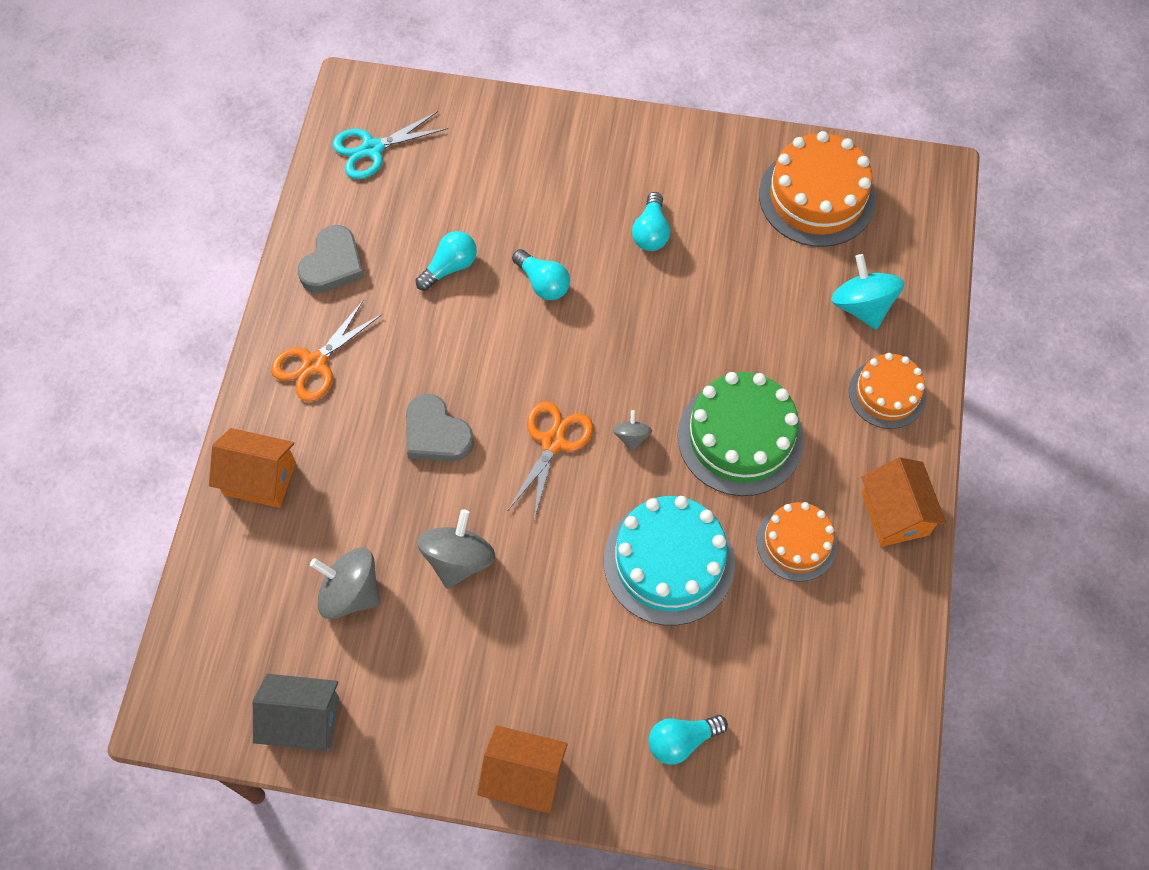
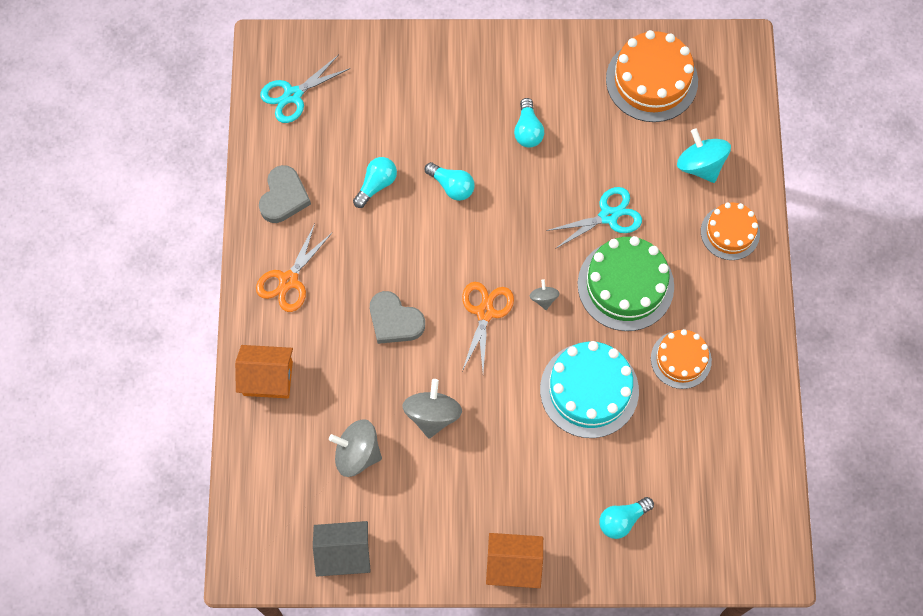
camera: 10 degrees left, 5 degrees up
orange house [861,457,946,547] -> none
none -> turquoise scissors [546,187,642,249]

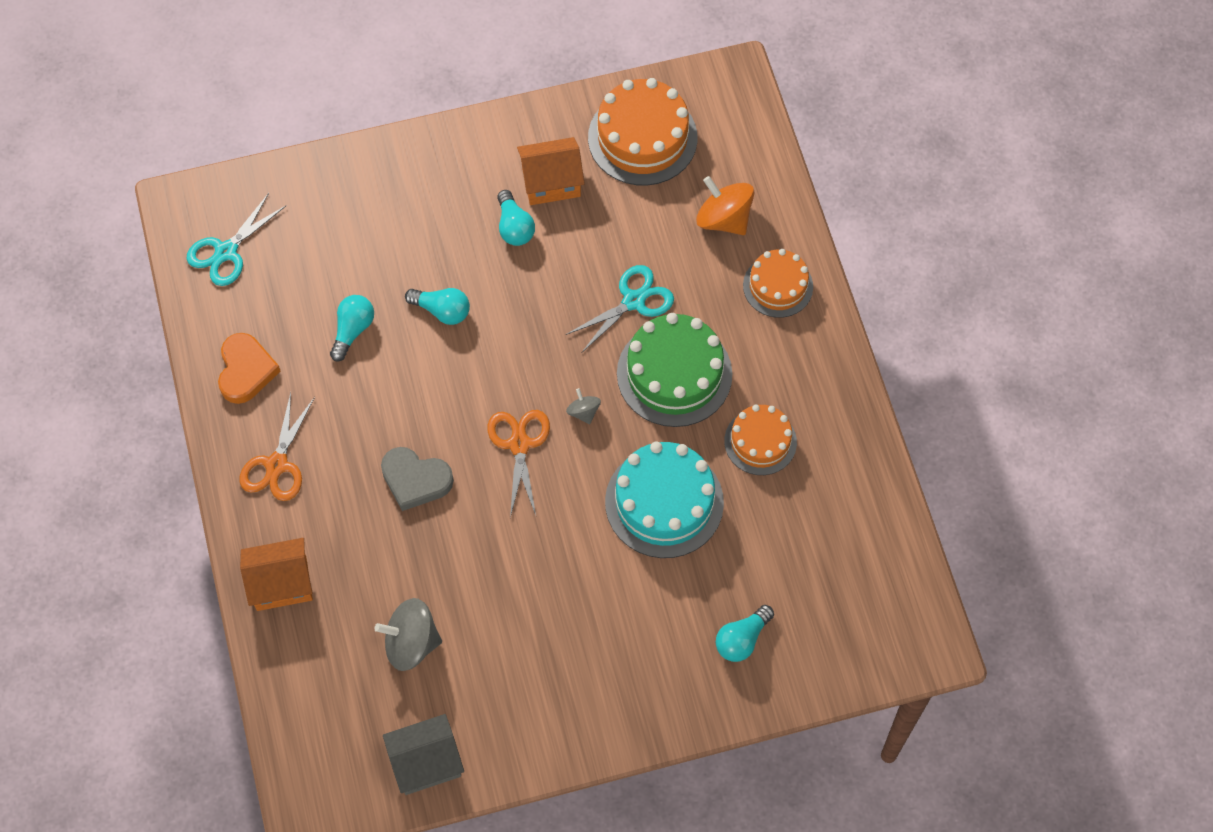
camera: 15 degrees left, 5 degrees down
grey heart [259,165,311,223] -> orange heart [218,333,280,404]
grey spinning top [402,379,462,438] -> none
orange house [486,533,543,588] -> orange house moved to [517,137,585,205]
turquoise spinning top [677,128,731,183] -> orange spinning top [696,176,755,235]

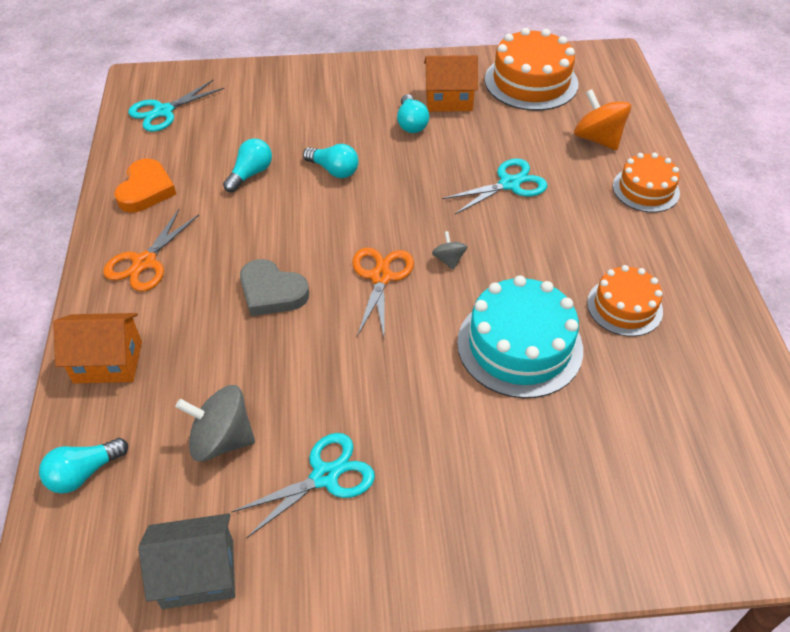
camera: 10 degrees right, 15 degrees down
green cake [617,313,732,427] -> none
turquoise light bulb [716,605,774,662] -> turquoise light bulb moved to [39,438,128,494]
none -> turquoise scissors [231,433,375,538]

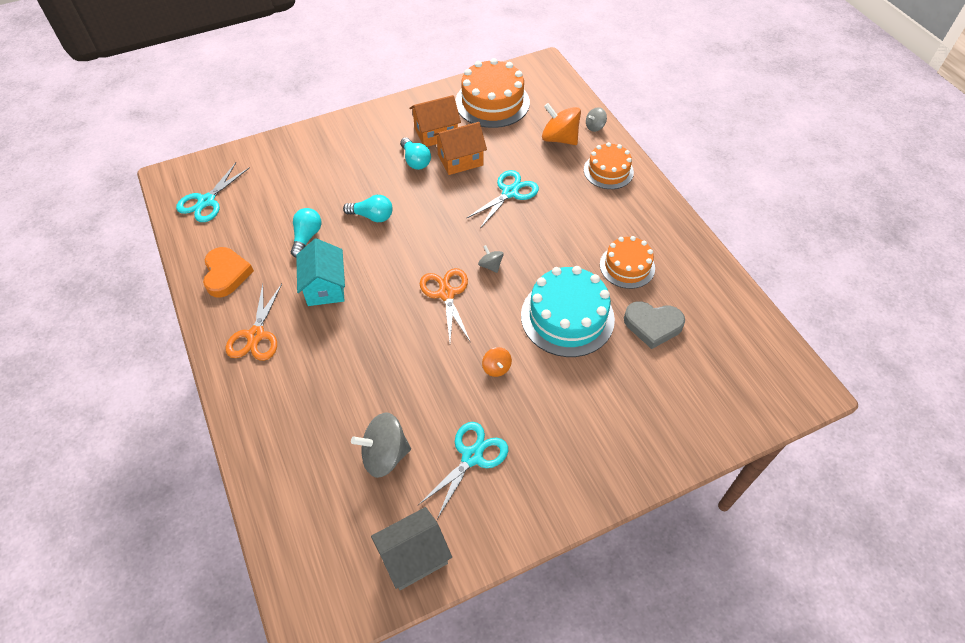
camera: 20 degrees left, 5 degrees up
turquoise light bulb [39,438,128,494] -> none
orange house [53,313,142,383] -> orange house moved to [433,122,487,175]
grey heart [240,259,309,316] -> grey heart moved to [624,301,685,349]
none -> turquoise house [296,238,345,306]
none -> orange spinning top [482,347,512,377]
none -> grey spinning top [586,107,607,132]

